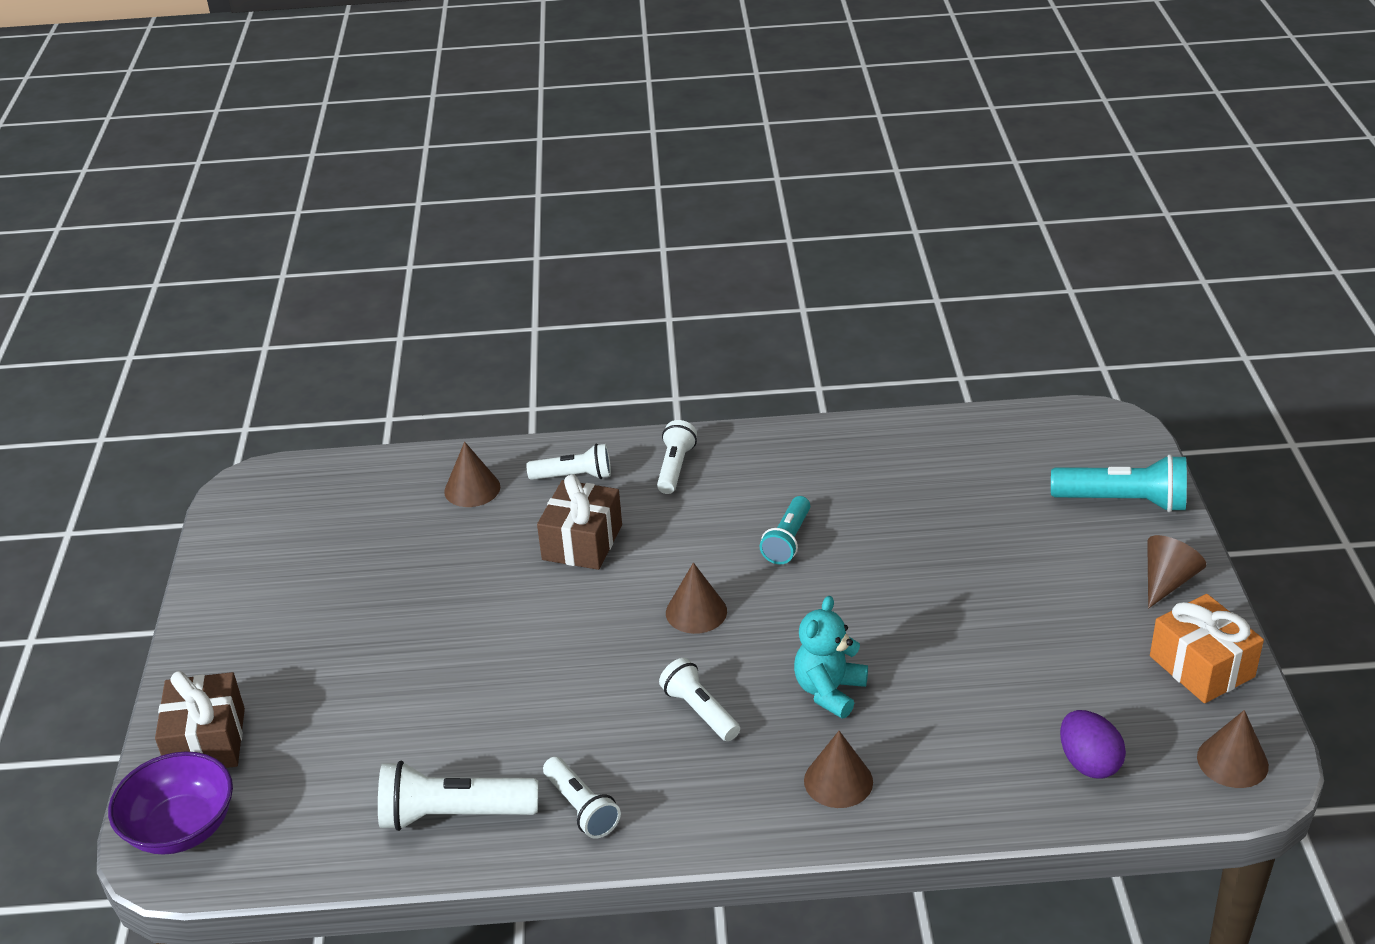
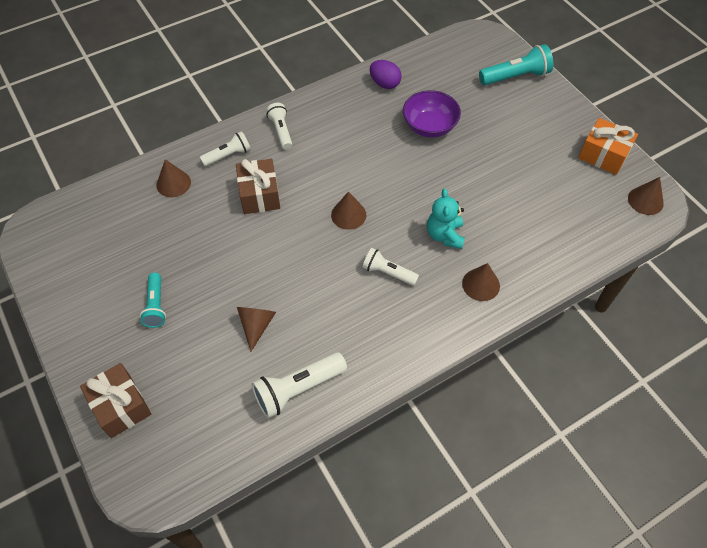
camera: 30 degrees left, 20 degrees up
purple bowl [108,751,233,855] -> purple bowl moved to [403,90,461,137]
white flashlight [543,757,621,839] -> none
turquoise flashlight [759,496,810,564] -> turquoise flashlight moved to [140,273,166,328]
purple egg [1060,710,1126,779] -> purple egg moved to [370,60,402,89]
brown cone [1147,535,1206,608] -> brown cone moved to [237,307,276,352]

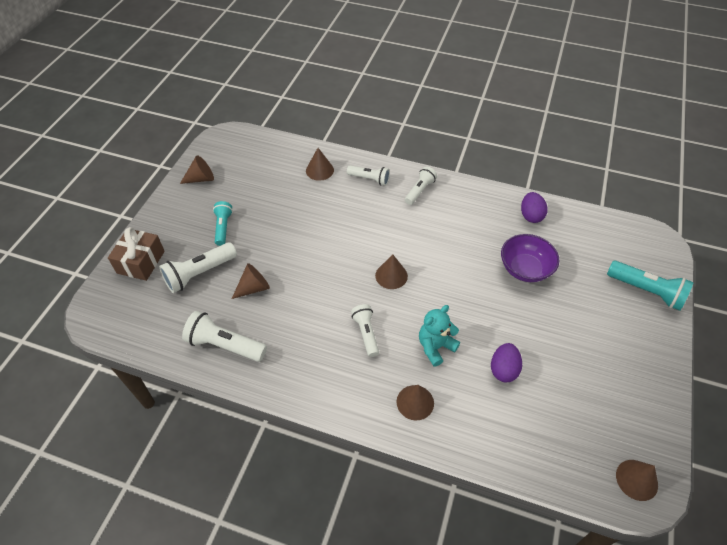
camera: 50 degrees right, 5 degrees down
turquoise flashlight [140,273,166,328] -> turquoise flashlight turned 135 degrees clockwise [213,201,233,246]
brown gift [236,159,280,214] -> none
orange gift [578,118,638,175] -> none
none -> white flashlight [159,242,237,293]
none -> brown cone [180,155,214,184]
none -> purple egg [491,343,522,382]

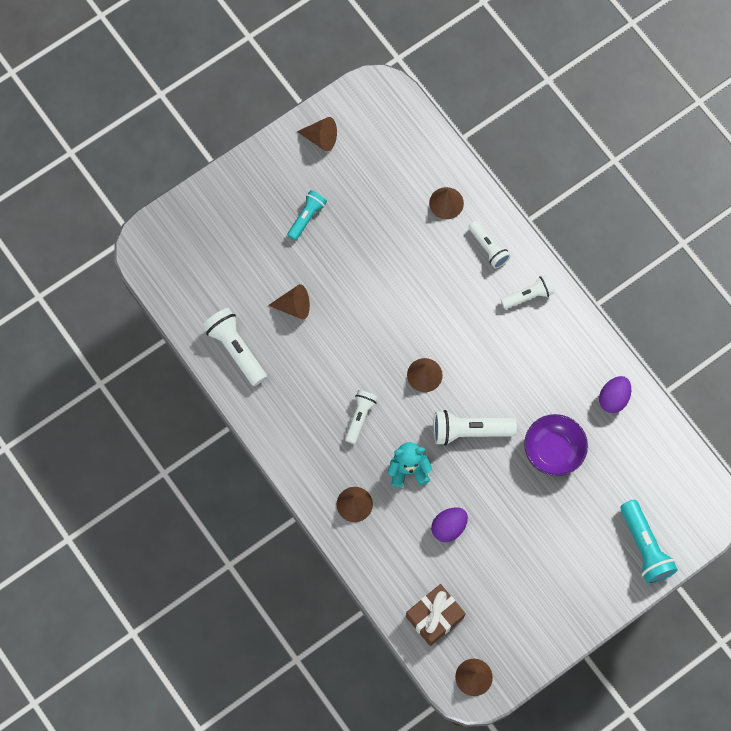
camera: 35 degrees right, 20 degrees up
brown gift [108,227,165,281] -> brown gift moved to [406,584,466,646]
white flashlight [159,242,237,293] -> white flashlight moved to [434,410,517,446]

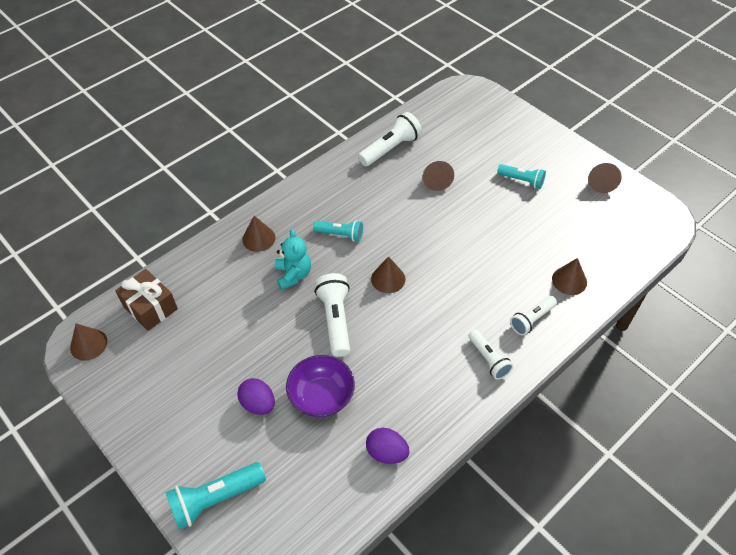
camera: 85 degrees right, 20 degrees down
white flashlight [345,390,378,444] -> turquoise flashlight [313,220,363,242]
purple egg [431,507,468,542] -> purple egg moved to [237,378,275,415]

